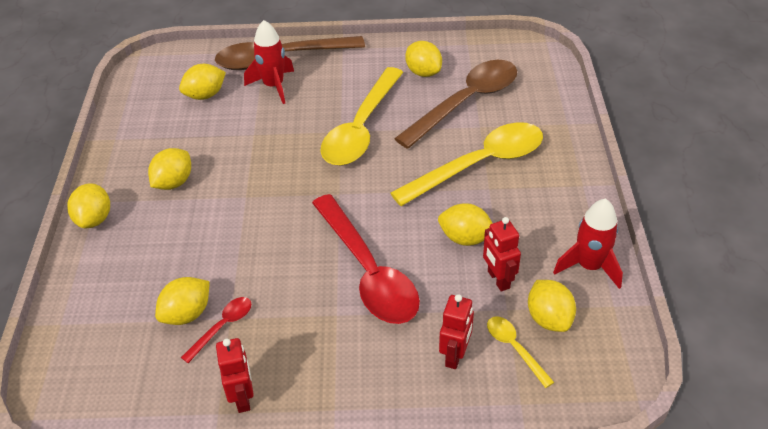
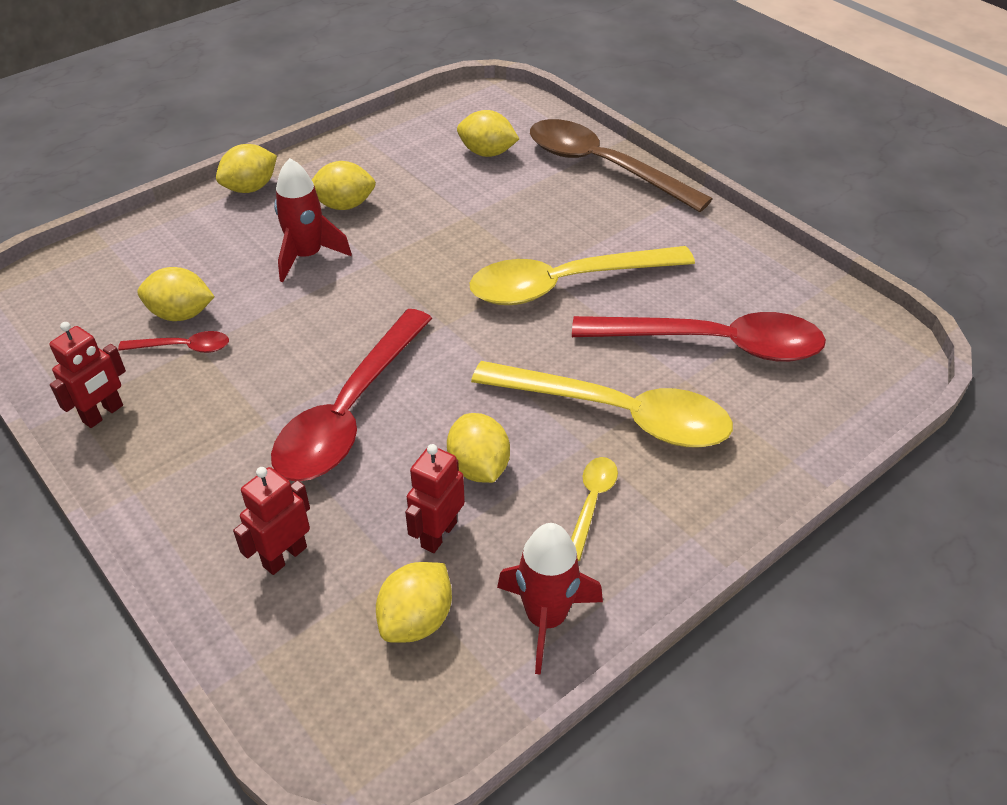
camera: 50 degrees right, 0 degrees up
red rocket [244,20,294,104] -> red rocket moved to [274,158,352,282]
brown spoon [394,60,517,149] -> red spoon [572,312,826,362]
yellow lemon [405,41,442,77] -> none
red robot [439,294,474,369] -> red robot turned 150 degrees clockwise [233,467,310,575]
yellow spoon [487,317,554,388] -> yellow spoon moved to [571,457,618,561]

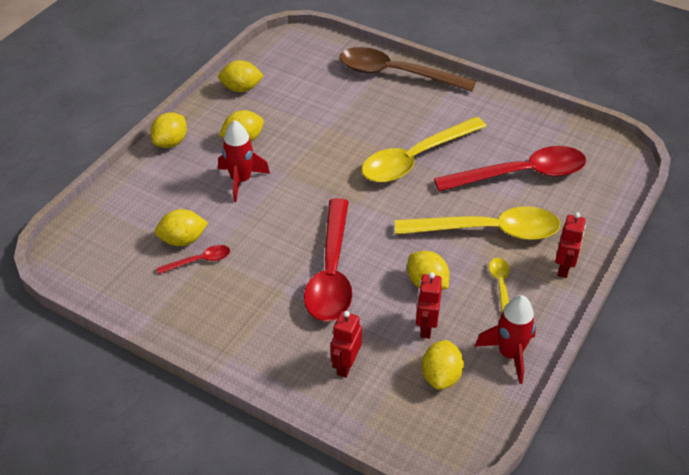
camera: 20 degrees left, 0 degrees up
red robot [49,322,126,428] -> red robot moved to [555,212,586,278]
yellow lemon [457,110,519,157] -> yellow lemon moved to [218,60,264,92]

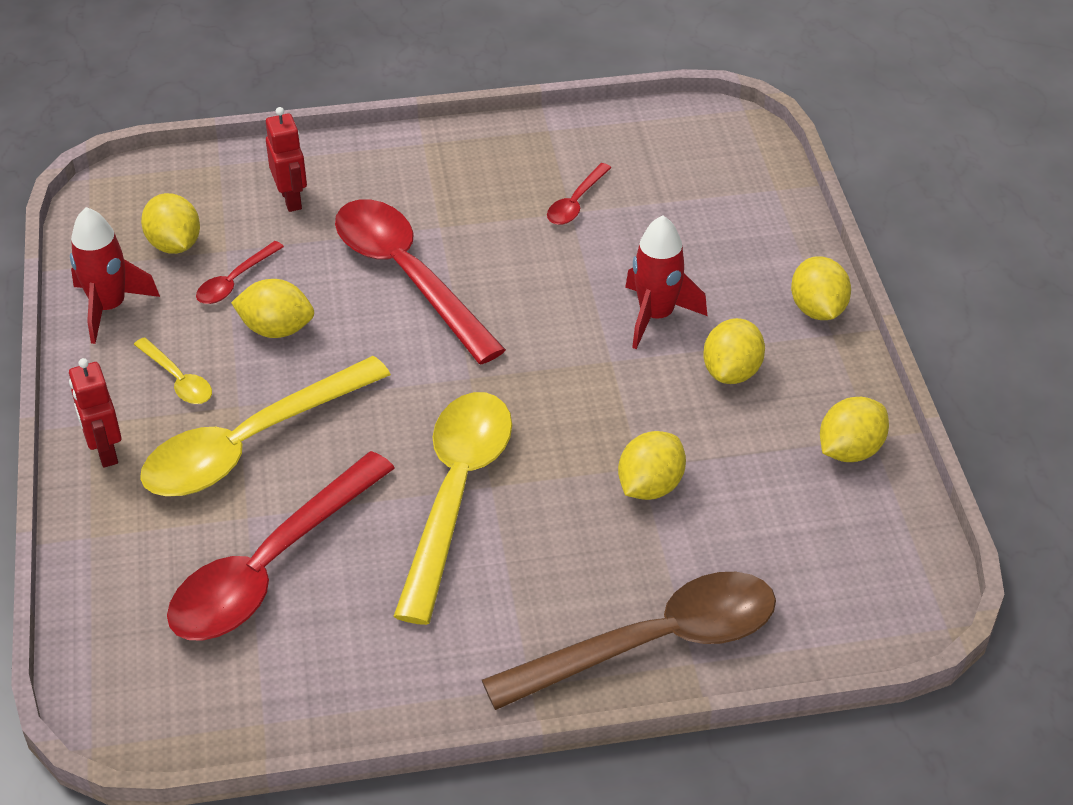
camera: 140 degrees right, 0 degrees up
yellow lemon [155,209,208,246] -> yellow lemon moved to [618,431,686,500]
red robot [416,272,442,339] -> red spoon [196,241,284,304]

